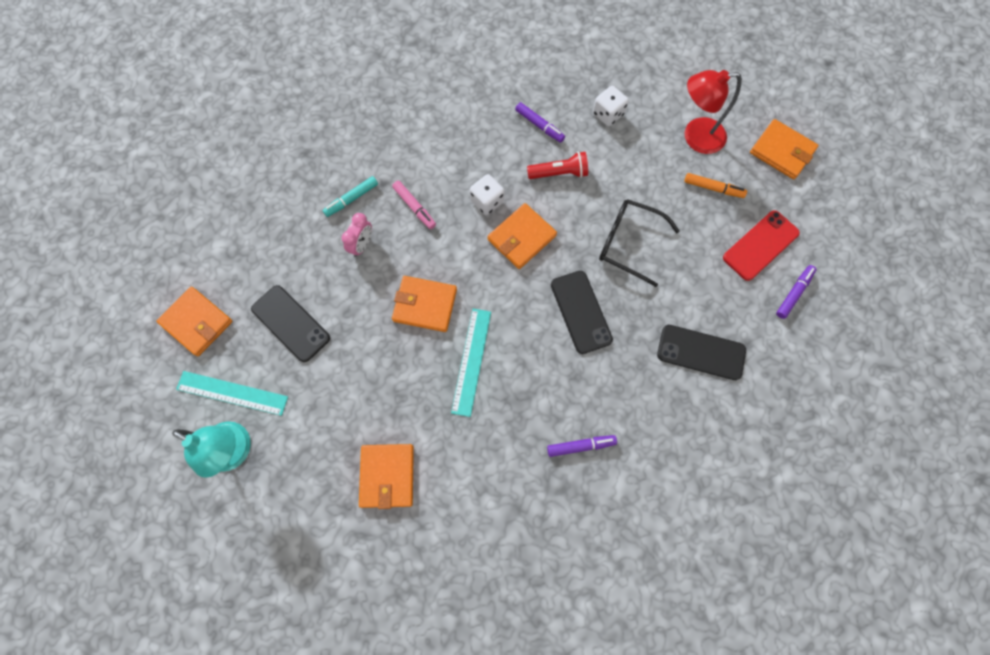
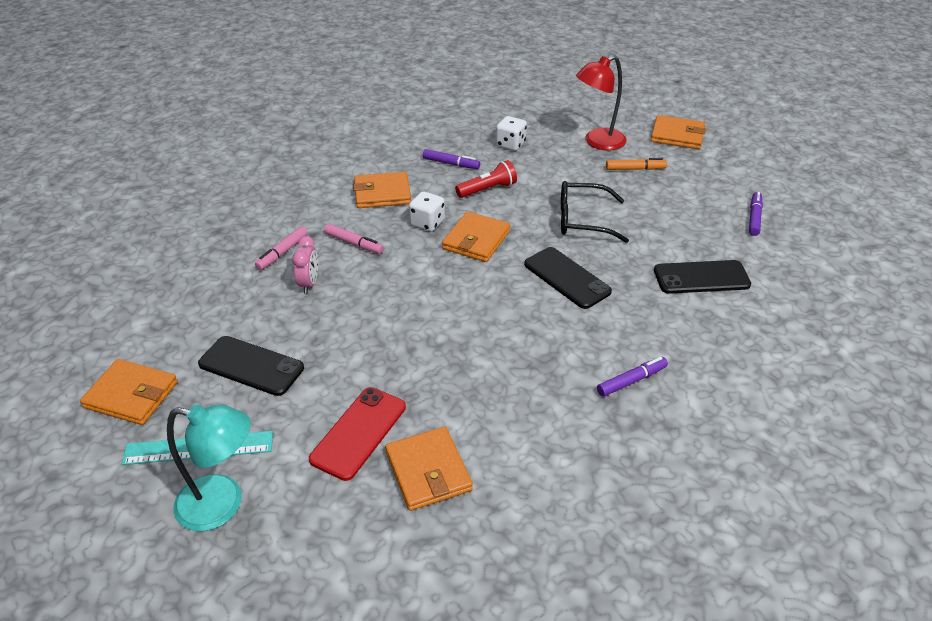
camera: 20 degrees left, 30 degrees down
turquoise marker [323,176,378,217] -> pink marker [255,226,308,270]
orange wallet [392,276,457,332] -> orange wallet moved to [353,172,411,208]
turquoise ruler [451,309,491,417] -> none
red phone [723,210,800,281] -> red phone moved to [309,387,406,481]

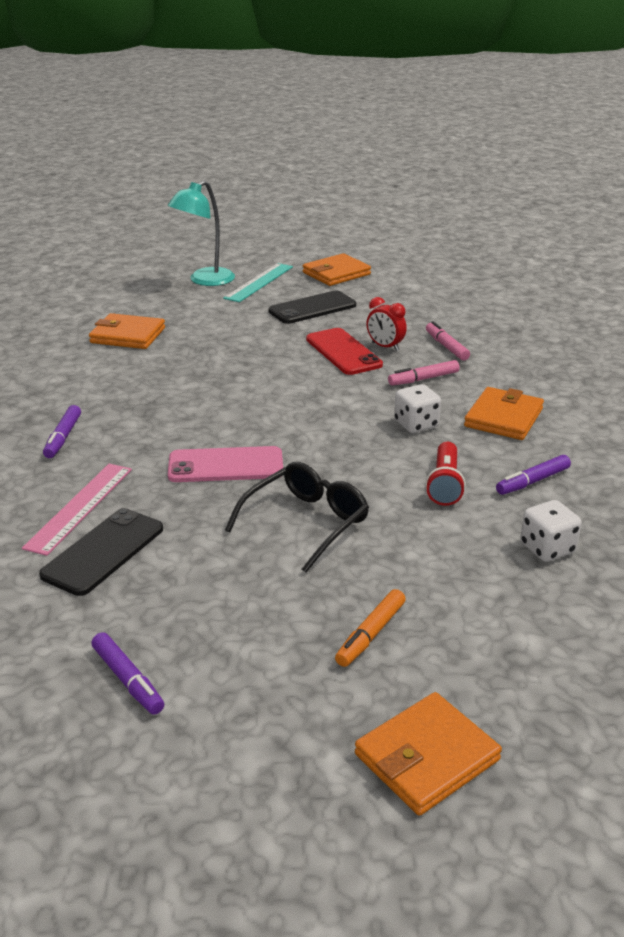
camera: 125 degrees right, 10 degrees down
pink clock [292,236,318,293] -> red clock [367,297,407,351]
red phone [309,387,406,481] -> red phone moved to [306,328,383,375]
orange wallet [442,211,510,262] -> none
black phone [524,247,612,309] -> pink phone [168,446,283,482]
red lamp [576,55,626,150] -> none
none -> pink ruler [22,464,132,556]

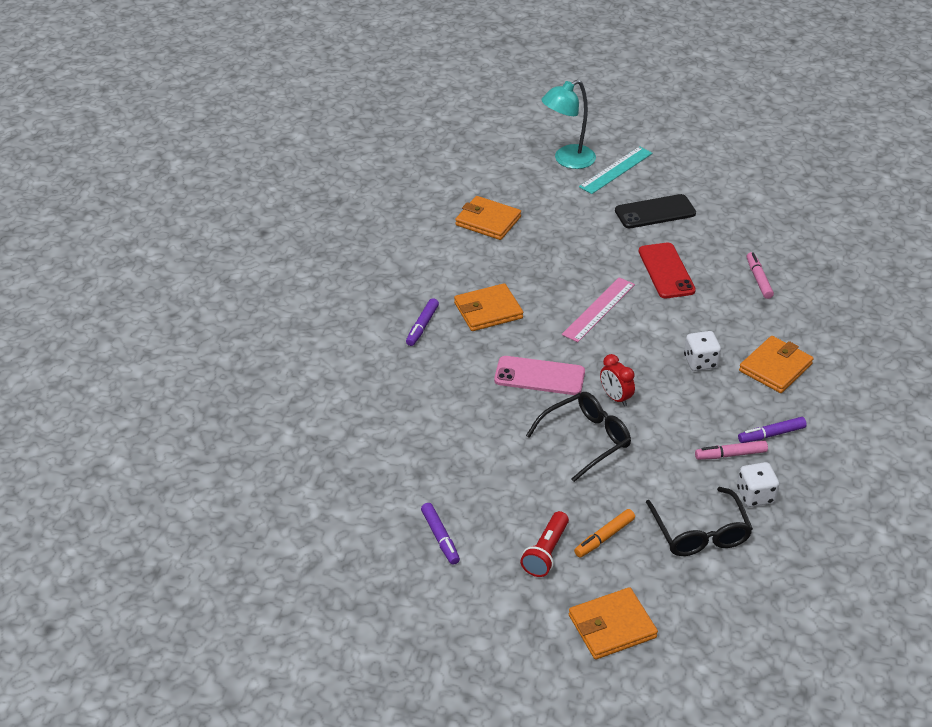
camera: 15 degrees right, 10 degrees up
pink ruler [22,464,132,556] -> pink ruler moved to [562,277,635,342]
black phone [39,508,163,596] -> none
orange wallet [303,253,371,286] -> orange wallet moved to [454,283,523,331]
red clock [367,297,407,351] -> red clock moved to [600,354,635,406]
pink marker [388,360,460,386] -> pink marker moved to [695,440,768,460]
red flashlight [425,442,466,506] -> red flashlight moved to [520,511,569,577]
none -> black glasses [646,487,753,556]

